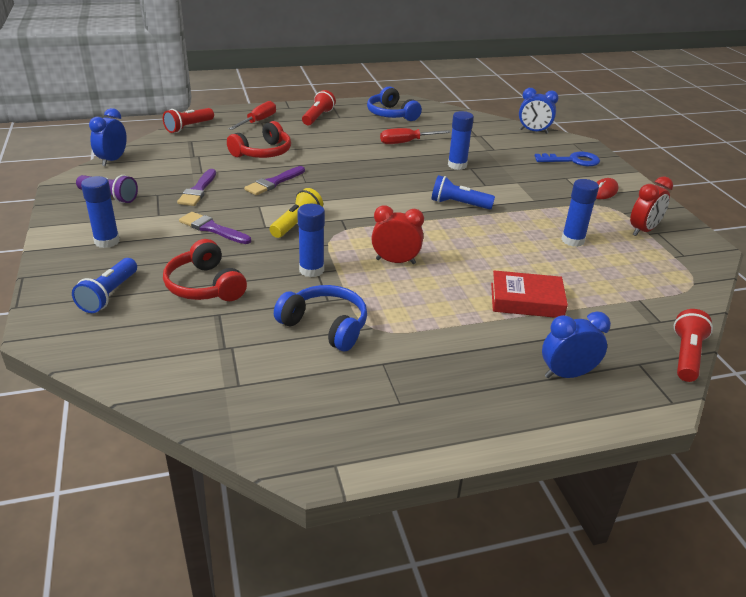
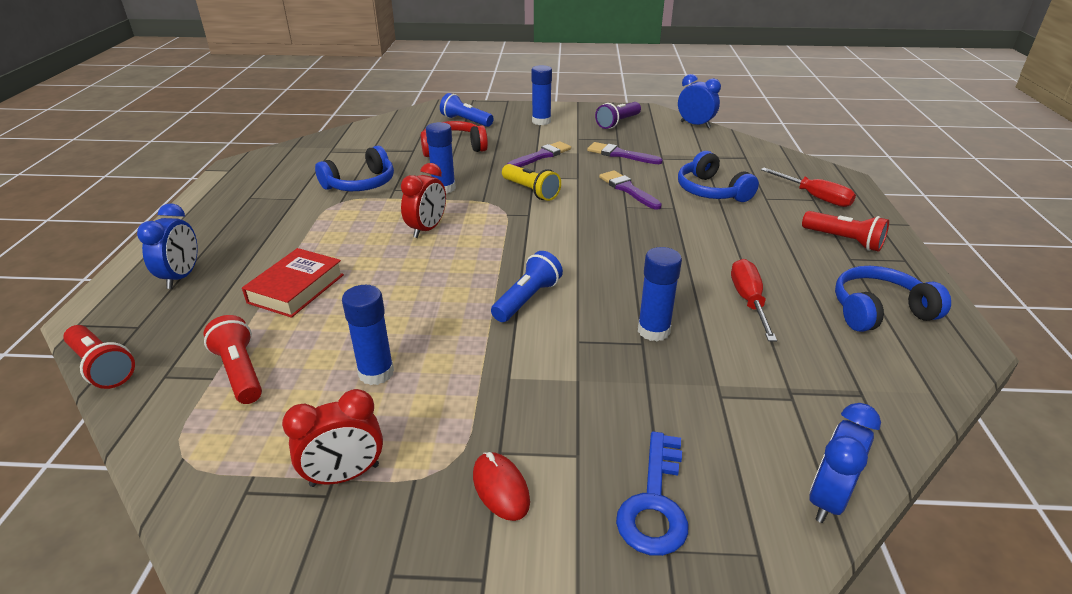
camera: 110 degrees right, 0 degrees up
red flashlight [163,108,214,133] -> red flashlight moved to [204,315,262,404]
red headphones [227,121,291,158] -> blue headphones [678,151,759,202]
red clock [630,176,673,236] -> red clock turned 90 degrees counterclockwise [282,389,383,487]

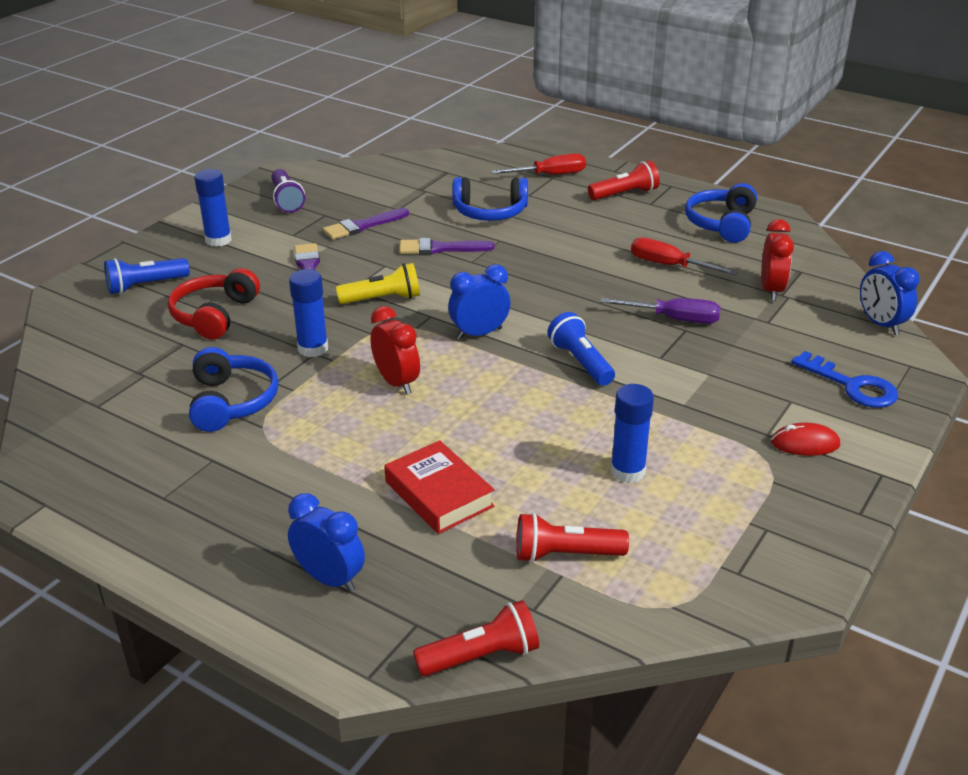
camera: 60 degrees left, 0 degrees up
red clock [282,389,383,487] -> red clock moved to [761,219,794,301]
blue glue stick [638,247,682,341] -> purple screwdriver [600,298,721,324]
blue clock [678,74,721,128] -> blue clock moved to [448,264,511,340]

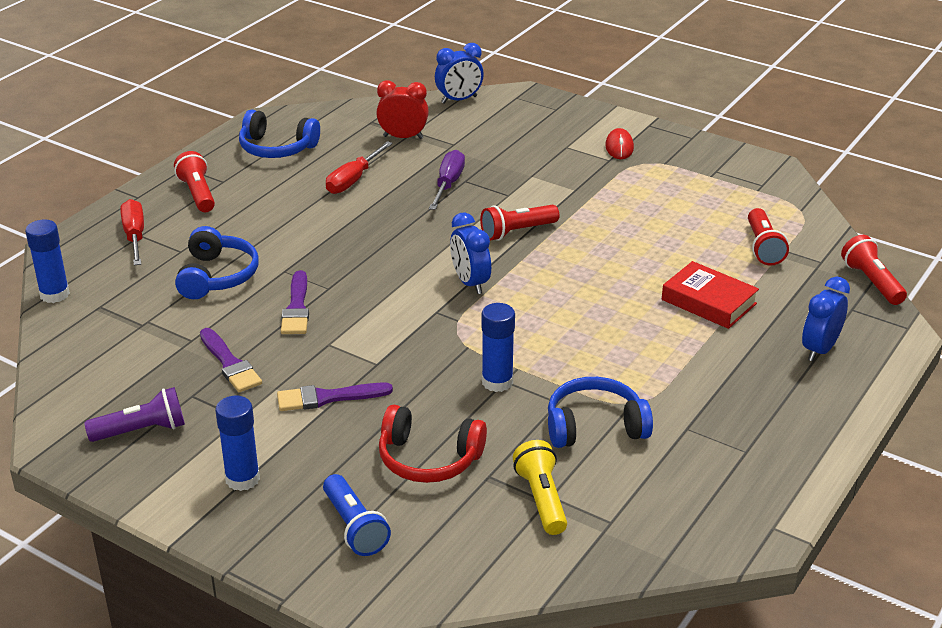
camera: 90 degrees left, 0 degrees up
yellow flashlight [336,263,420,304] -> yellow flashlight moved to [513,440,567,535]
red clock [370,306,420,395] -> none
red book [384,440,495,534] -> red book turned 75 degrees clockwise [662,261,759,329]
blue flashlight [547,312,615,386] -> red flashlight [480,205,560,241]
blue glue stick [611,384,654,483] -> blue glue stick moved to [25,219,70,303]
blue key [791,351,898,408] -> none

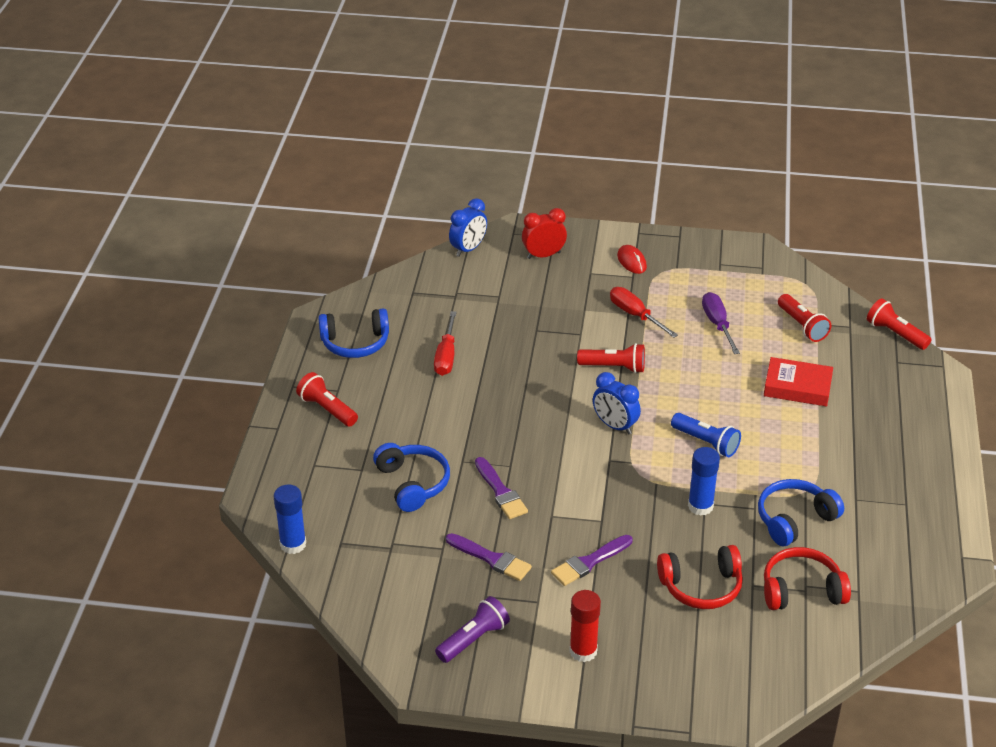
camera: 25 degrees left, 5 degrees up
red screwdriver [121,199,144,265] -> red screwdriver moved to [610,287,678,338]
blue glue stick [215,396,260,491] -> red glue stick [569,590,601,662]
blue flashlight [323,474,391,556] -> blue flashlight moved to [671,413,741,457]
red clock [376,80,429,139] -> red clock moved to [522,208,567,259]
purple screwdriver [429,150,465,210] -> purple screwdriver moved to [702,292,740,354]
red flashlight [480,205,560,241] -> red flashlight turned 120 degrees counterclockwise [577,343,645,373]
yellow flashlight [513,440,567,535] -> red headphones [764,547,851,610]
blue clock [802,277,850,361] -> none

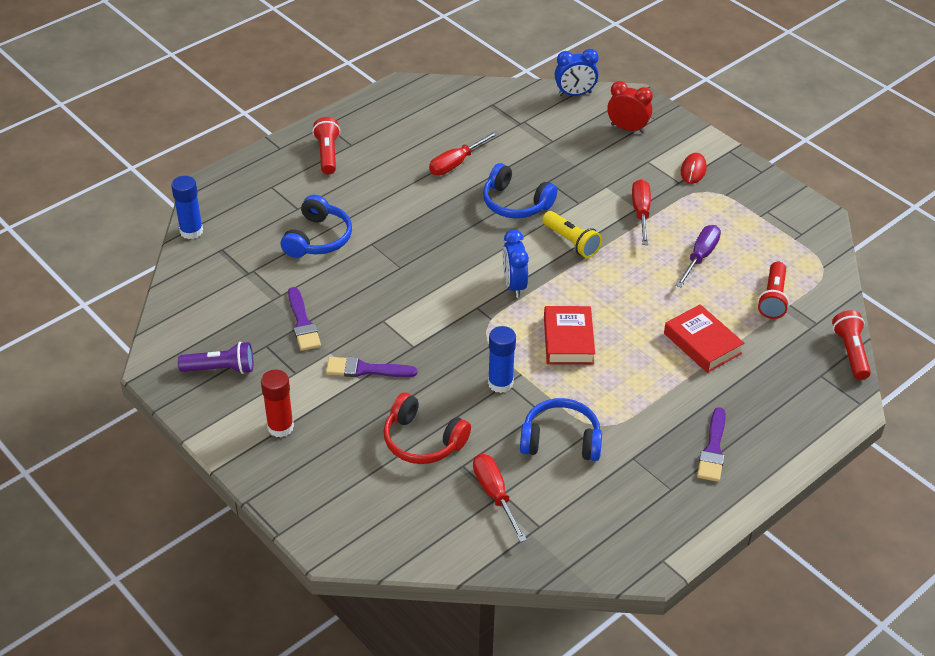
camera: 40 degrees right, 5 degrees up
blue headphones [318,308,389,358] -> blue headphones moved to [483,163,557,218]
purple brush [475,457,528,519] -> purple brush moved to [697,407,726,482]
red flashlight [577,343,645,373] -> yellow flashlight [542,211,602,258]
blue flashlight [671,413,741,457] -> red book [544,306,595,364]
red headphones [764,547,851,610] -> red screwdriver [473,454,527,542]

